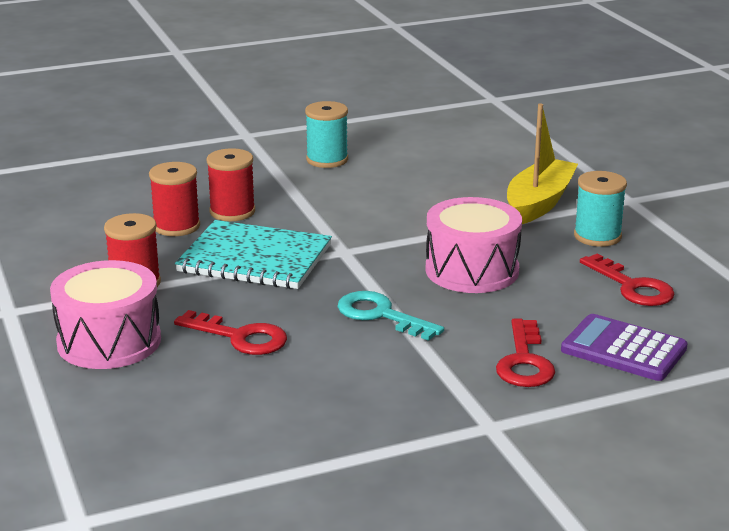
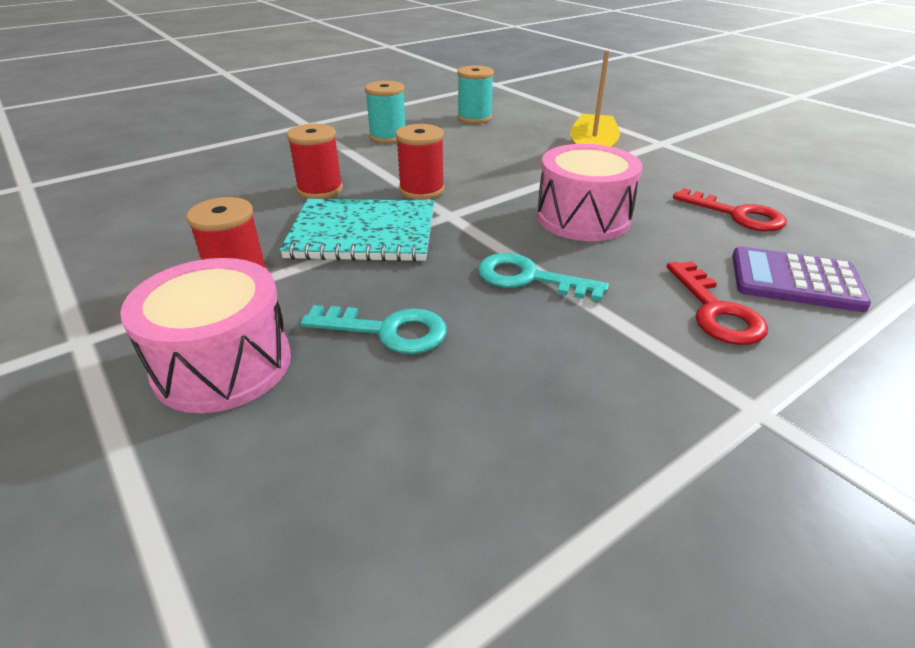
camera: 15 degrees left, 10 degrees up
red spool [149,162,200,236] -> red spool moved to [395,124,445,200]
red key [174,310,287,355] -> turquoise key [300,305,447,354]
turquoise spool [574,171,627,247] -> turquoise spool moved to [457,66,494,124]

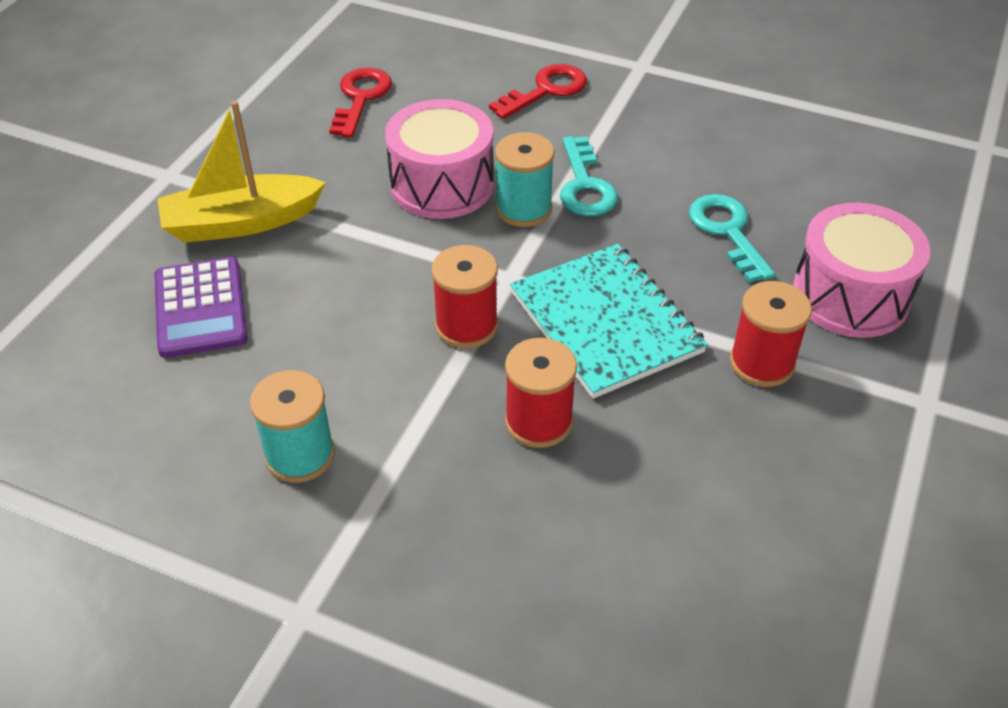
camera: 120 degrees left, 10 degrees up
turquoise spool [457,66,494,124] -> turquoise spool moved to [495,132,555,227]
purple calculator [732,246,871,312] -> purple calculator moved to [154,257,248,358]

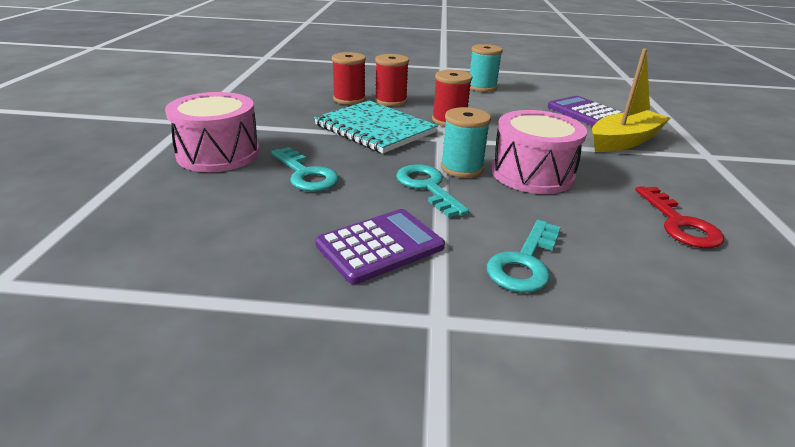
camera: 160 degrees right, 15 degrees down
red key [489,64,587,119] -> turquoise key [487,220,561,292]
red spool [730,281,812,387] -> red spool moved to [332,52,366,105]
none -> purple calculator [315,209,445,284]

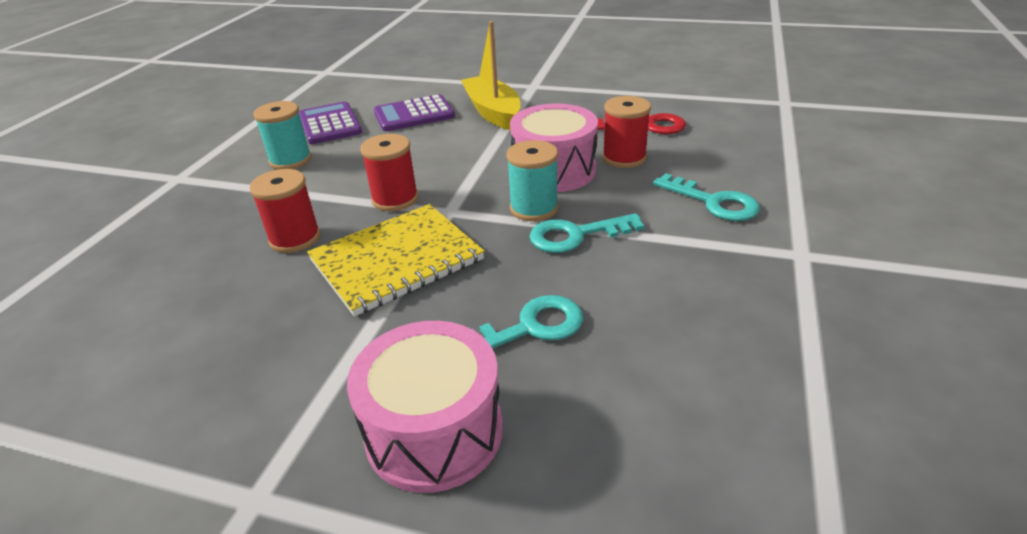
camera: 75 degrees left, 5 degrees up
turquoise notebook [314,100,438,153] -> yellow notebook [307,204,485,317]
purple calculator [315,209,445,284] -> purple calculator moved to [299,101,362,144]
red spool [332,52,366,105] -> red spool moved to [602,96,651,168]

